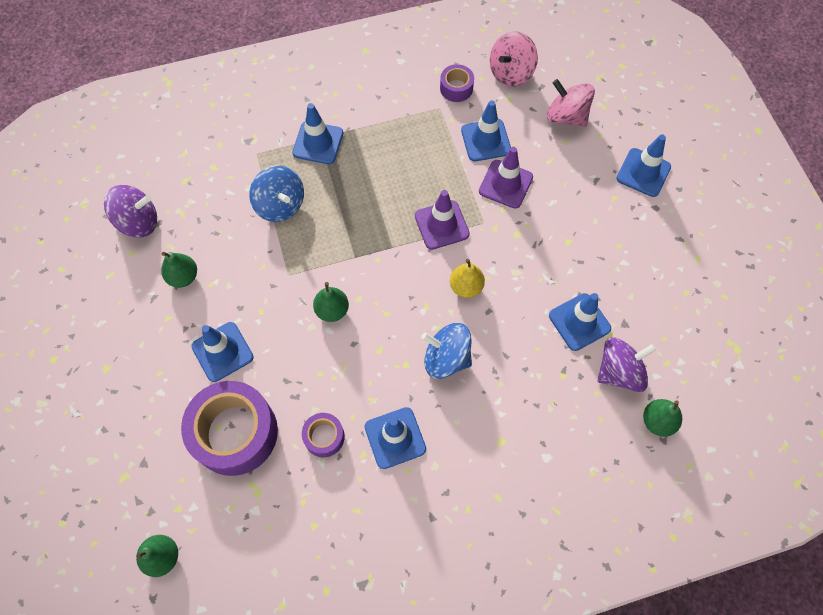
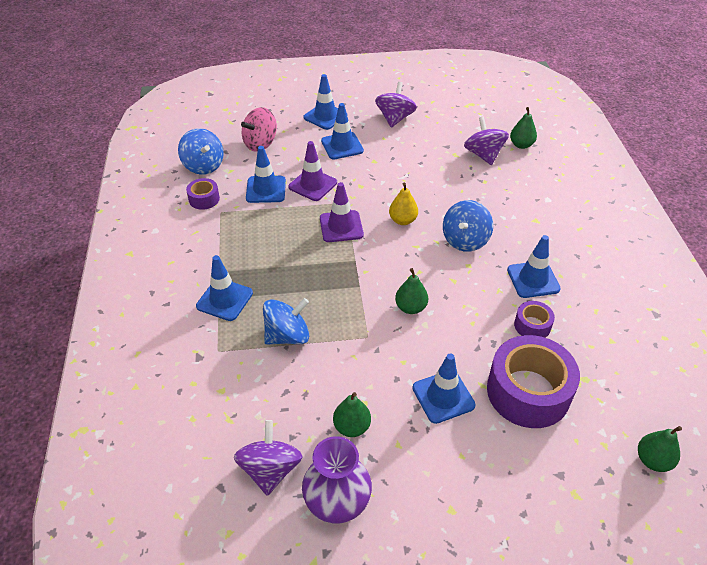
camera: 80 degrees left, 20 degrees down
pink spinning top [490,31,538,87] -> blue spinning top [178,128,224,175]
blue traffic cone [549,293,611,351] -> blue traffic cone moved to [321,103,364,159]
none -> purple vase [302,436,372,524]
none -> purple spinning top [375,82,417,128]

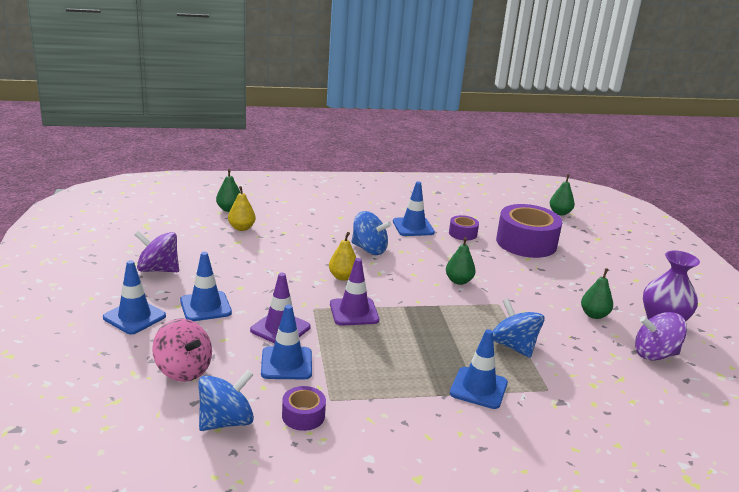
camera: 95 degrees left, 20 degrees down
blue traffic cone [412,354,476,424] -> none
purple spinning top [464,117,509,165] -> yellow pear [228,186,256,231]

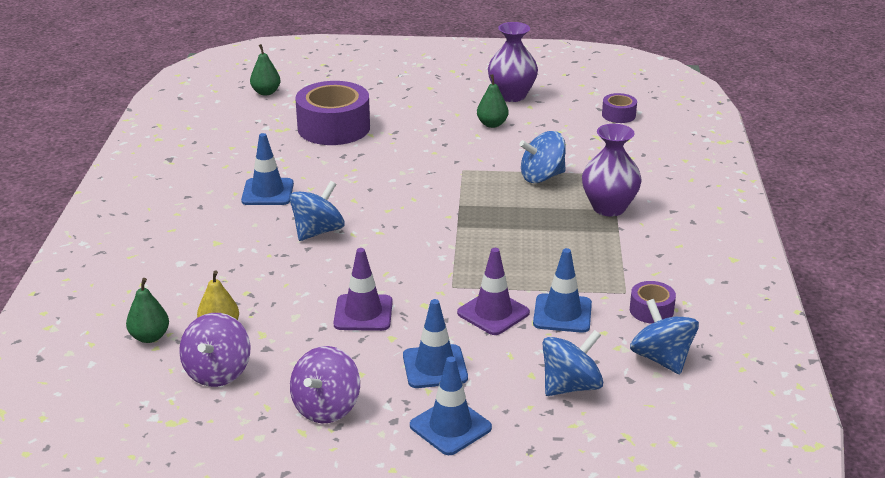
camera: 75 degrees left, 5 degrees up
pink spinning top [152,319,212,382] -> blue spinning top [542,330,603,396]
yellow pear [329,232,356,281] -> none
purple traffic cone [330,258,379,326] -> purple traffic cone moved to [333,248,393,331]
green pear [446,237,476,285] -> none
purple tape [449,215,479,241] -> purple tape moved to [602,93,637,123]
blue traffic cone [450,329,508,409] -> purple vase [582,124,642,216]
purple spinning top [635,312,687,361] -> purple spinning top moved to [179,313,251,387]

